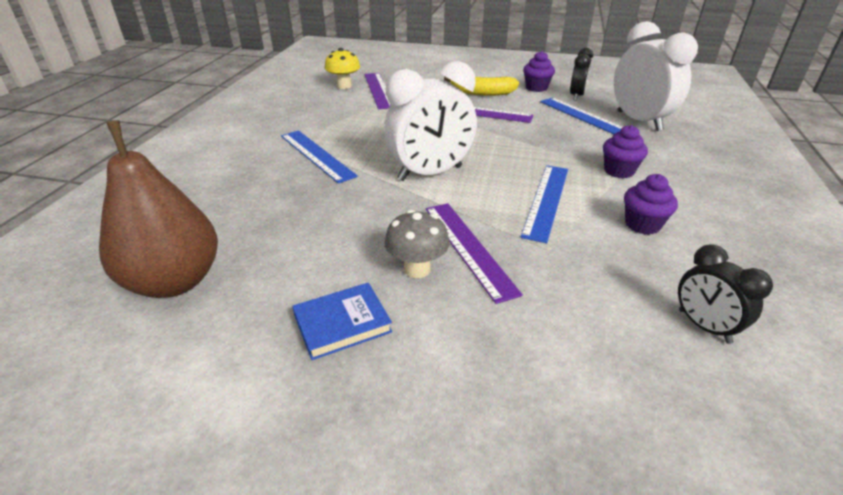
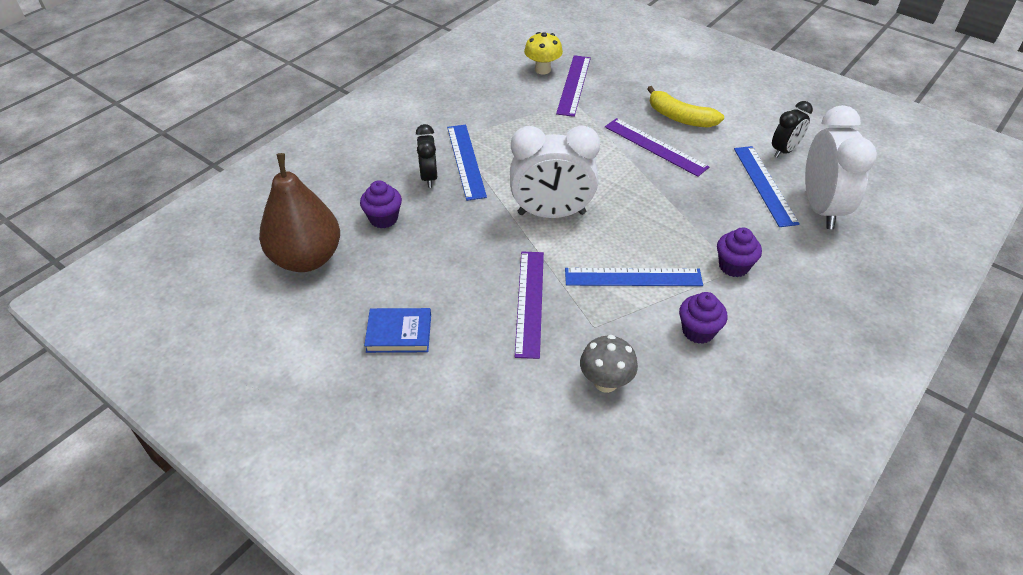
camera: 25 degrees right, 10 degrees up
grey mushroom [384,210,450,278] -> grey mushroom moved to [580,335,638,393]
blue ruler [521,165,568,243] -> blue ruler turned 45 degrees clockwise [565,268,703,286]
purple cupcake [523,51,555,92] -> purple cupcake moved to [360,180,402,228]
black clock [678,244,773,344] -> black clock moved to [416,124,437,188]

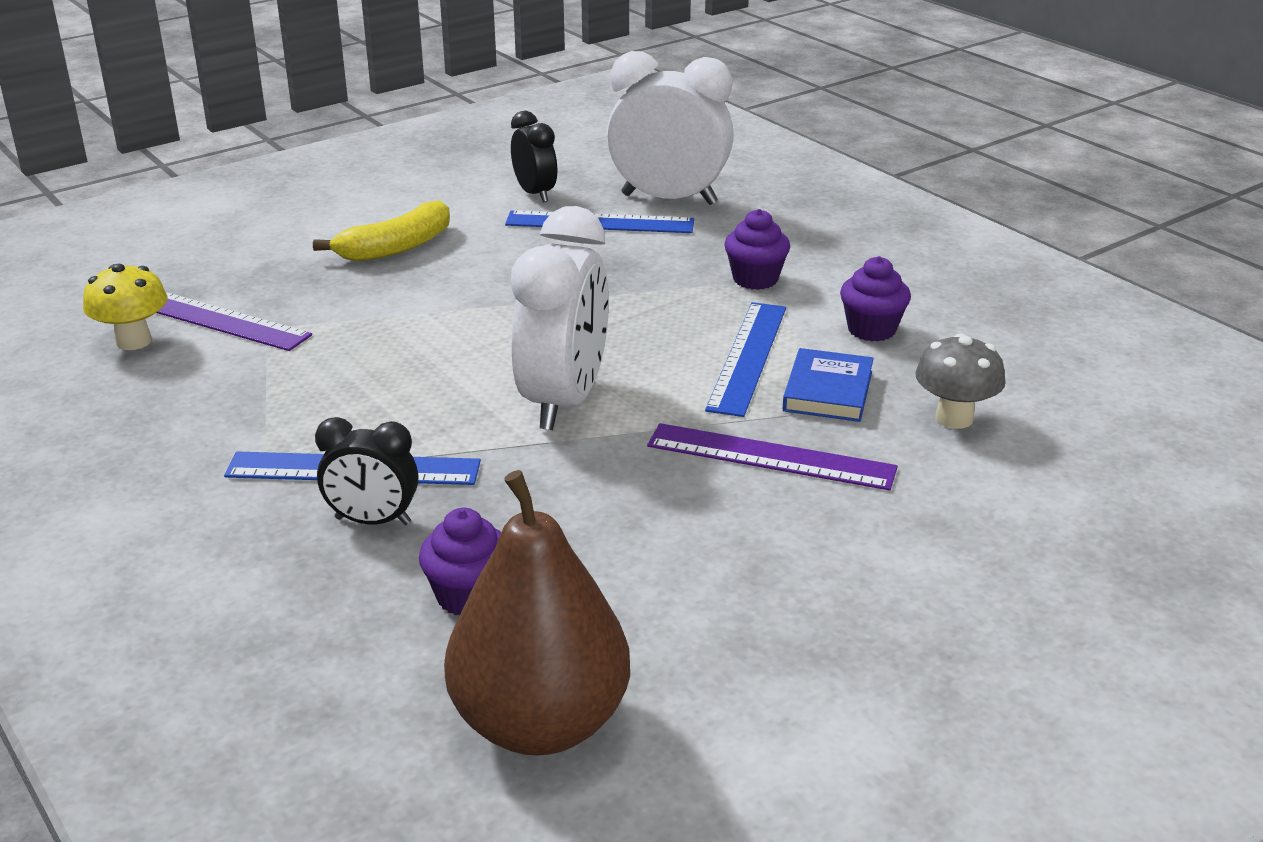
camera: 75 degrees left, 15 degrees down
blue book [364,308,431,353] -> blue book moved to [783,348,874,422]
purple ruler [605,118,709,177] -> none

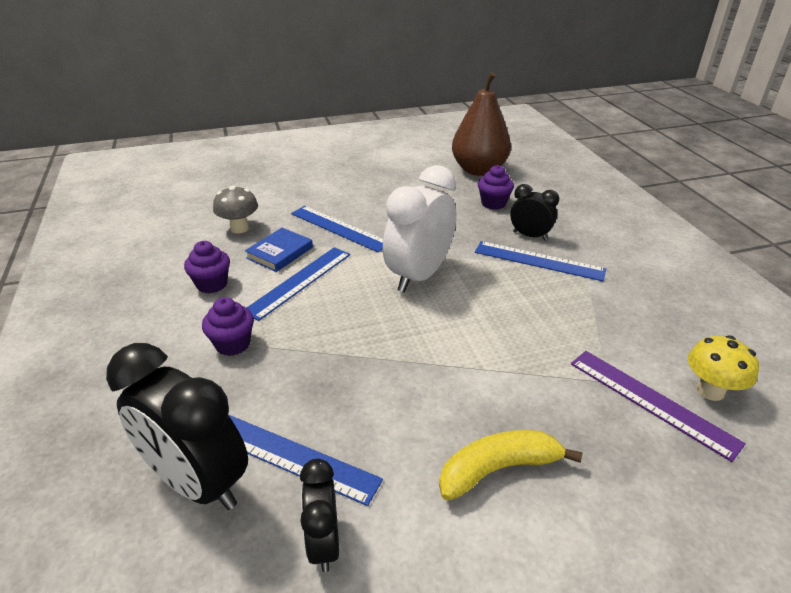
camera: 160 degrees left, 5 degrees up
white clock [607,51,734,205] -> black clock [106,343,248,510]
purple ruler [647,423,898,491] -> blue ruler [291,206,383,253]

